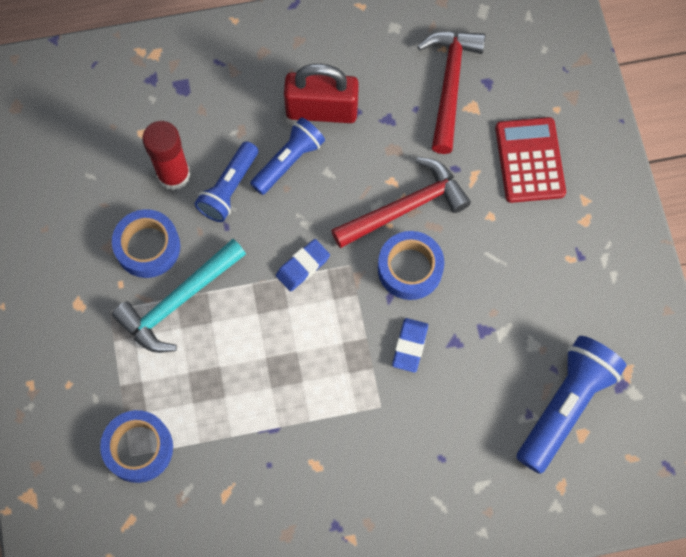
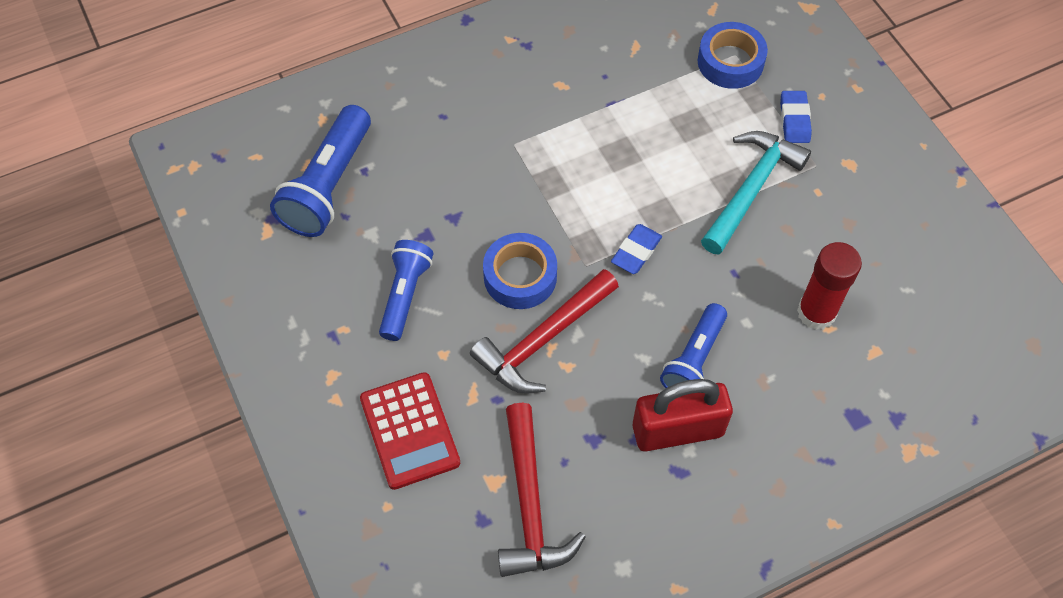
camera: 165 degrees right, 10 degrees down
blue tape [112,209,180,278] -> none
blue flashlight [195,141,258,222] -> blue flashlight moved to [379,240,433,341]
blue eraser [392,318,428,373] -> blue eraser moved to [780,91,812,143]

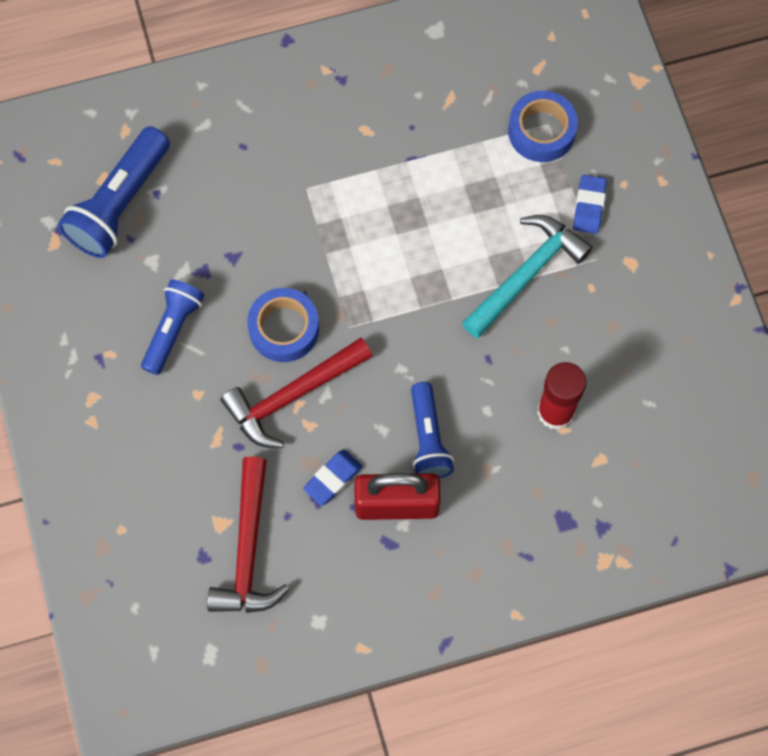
camera: 10 degrees right, 10 degrees up
red calculator [360,372,460,490] -> none
blue eraser [611,224,662,274] -> blue eraser moved to [303,449,362,506]
blue flashlight [660,303,727,388] -> blue flashlight turned 45 degrees counterclockwise [411,382,454,478]

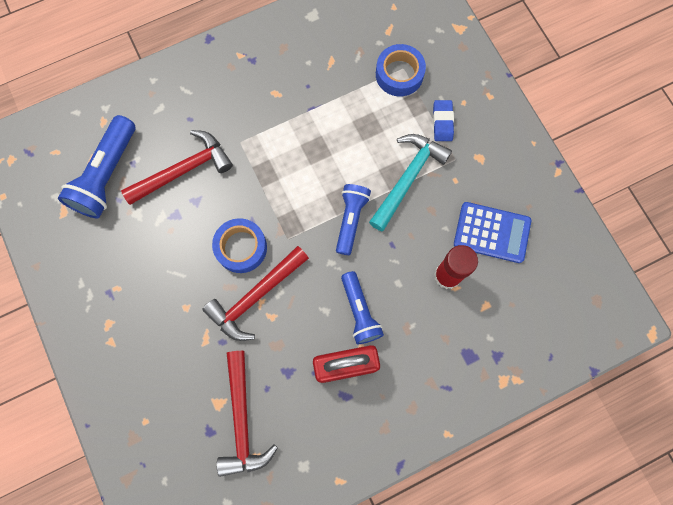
camera: 10 degrees left, 5 degrees up
blue flashlight [141,279,205,375] -> blue flashlight moved to [336,184,371,255]
blue eraser [303,449,362,506] -> none
none -> red hammer [121,130,233,205]
none -> blue calculator [454,202,531,263]

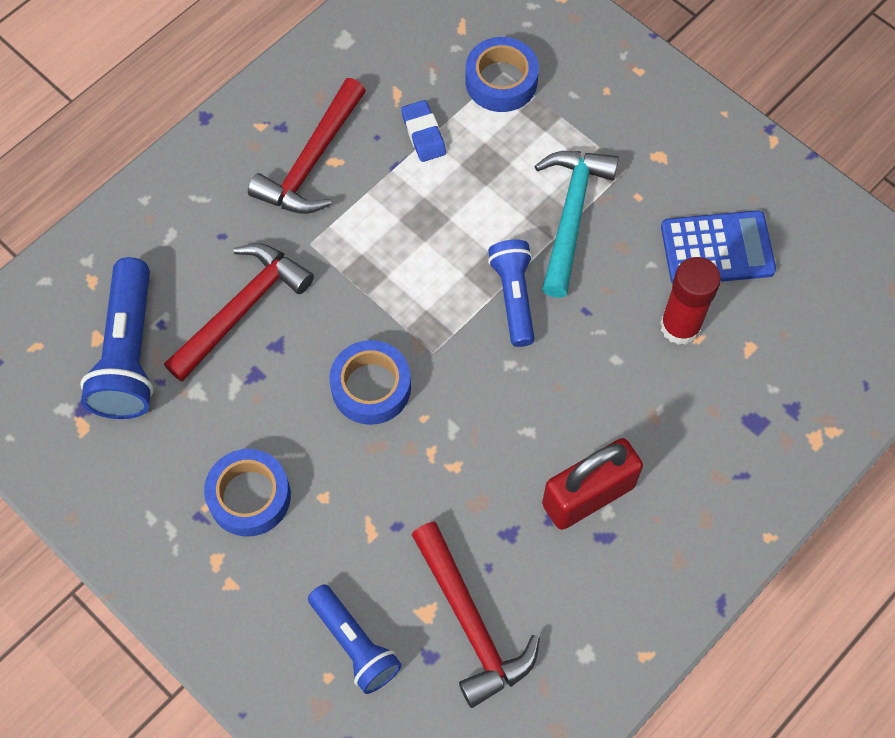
camera: 20 degrees left, 10 degrees down
red hammer [202,246,309,341] -> red hammer moved to [248,78,366,214]
blue flashlight [341,271,384,344] -> blue flashlight moved to [308,584,402,694]
blue eraser [433,100,454,141] -> blue eraser moved to [401,100,446,162]
none -> blue tape [204,449,291,537]

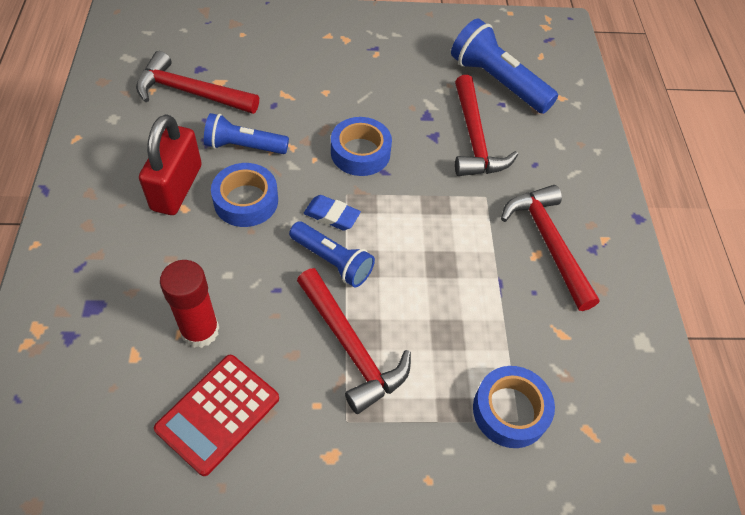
camera: 130 degrees right, 10 degrees down
blue tape [204,449,291,537] -> blue tape moved to [211,163,278,227]
blue flashlight [308,584,402,694] -> blue flashlight moved to [204,113,289,154]
blue eraser [401,100,446,162] -> blue eraser moved to [304,195,361,231]
turquoise hammer [535,151,619,298] -> red hammer [297,268,411,414]
blue calculator [661,210,776,284] -> red calculator [154,355,279,476]

